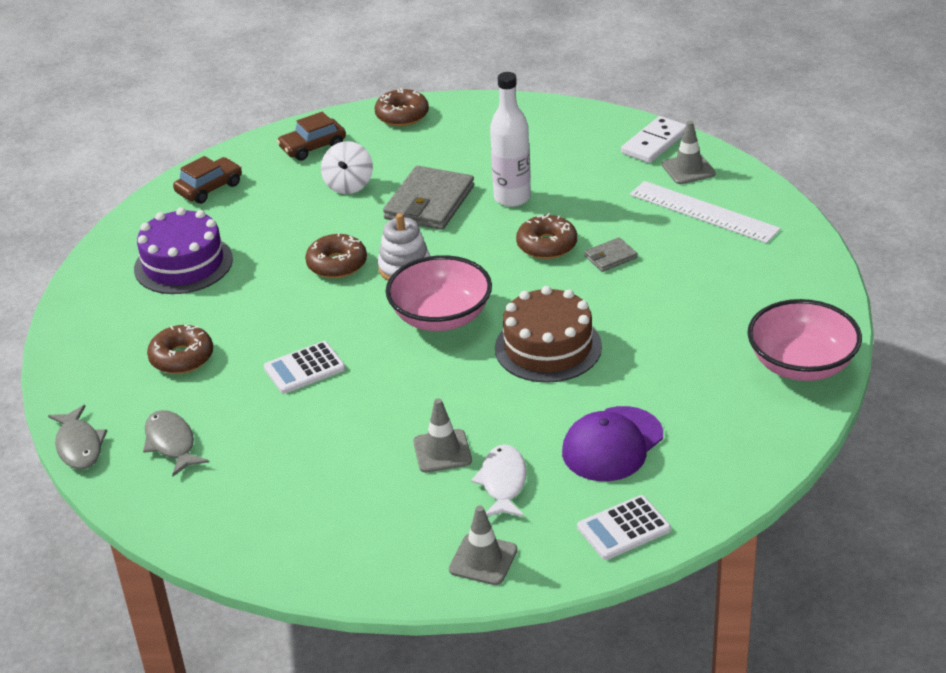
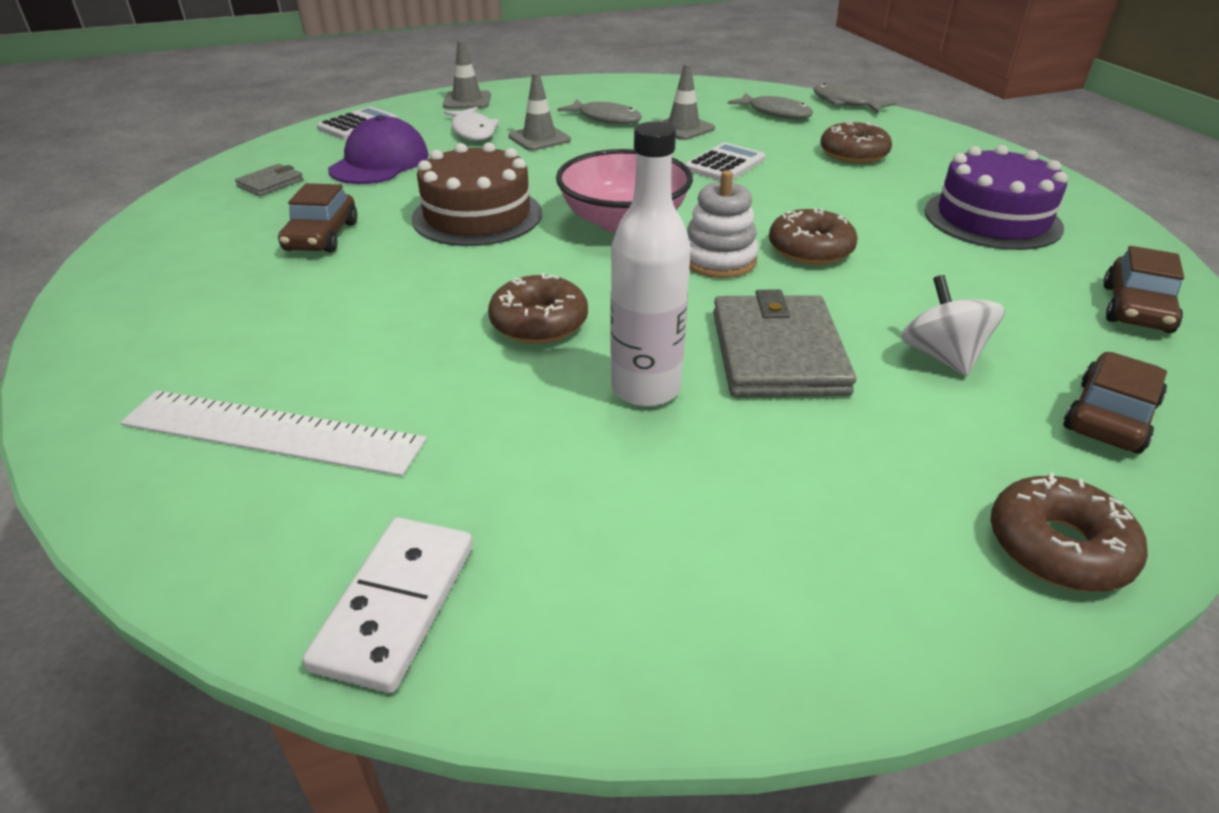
camera: 155 degrees right, 0 degrees up
grey wallet [584,237,638,272] -> grey wallet moved to [235,164,303,196]
grey traffic cone [662,121,716,184] -> grey traffic cone moved to [659,64,715,140]
pink bowl [747,299,862,381] -> none
none -> brown car [278,183,357,253]
none -> grey fish [557,99,642,124]

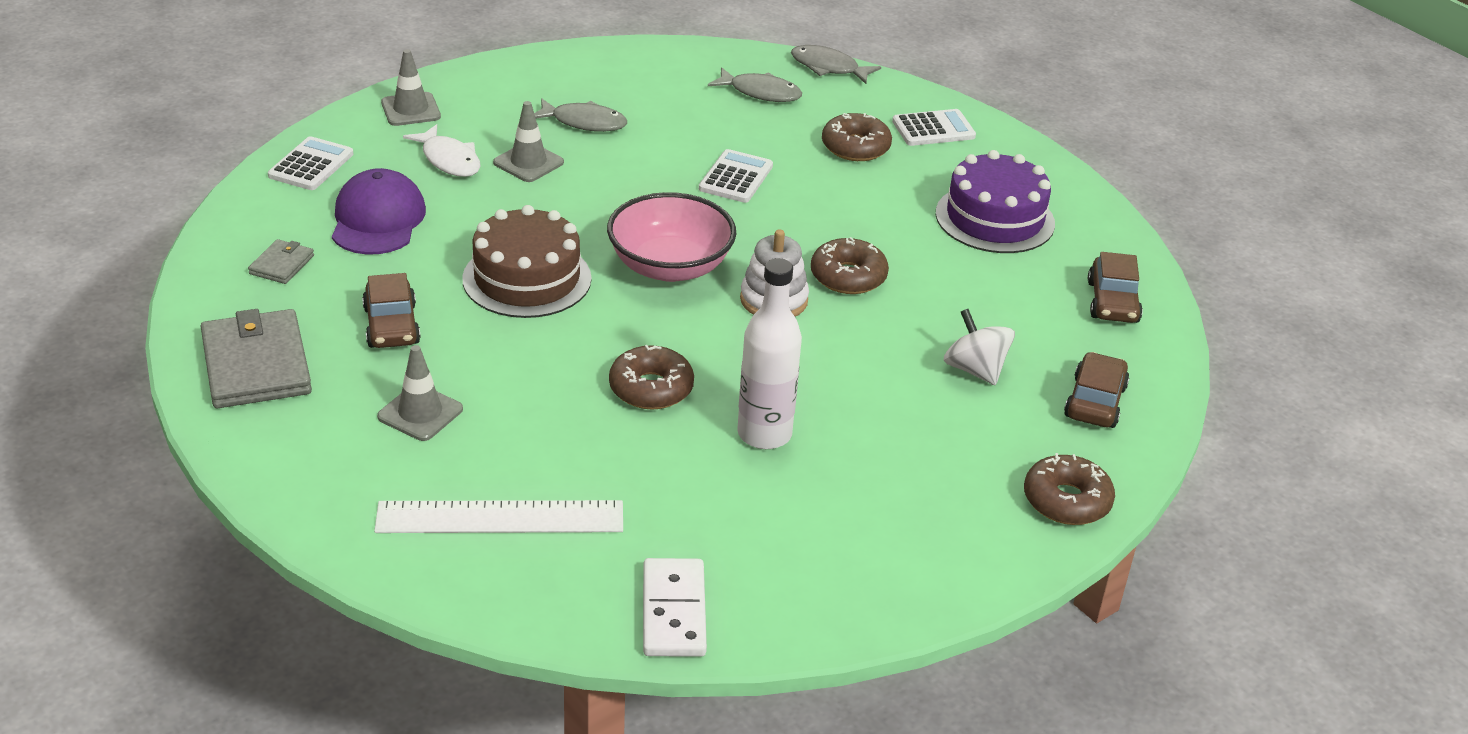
camera: 20 degrees left, 0 degrees up
grey traffic cone [659,64,715,140] -> grey traffic cone moved to [377,345,463,441]
grey wallet [713,290,856,397] -> grey wallet moved to [201,309,312,408]
none -> white calculator [892,109,976,146]

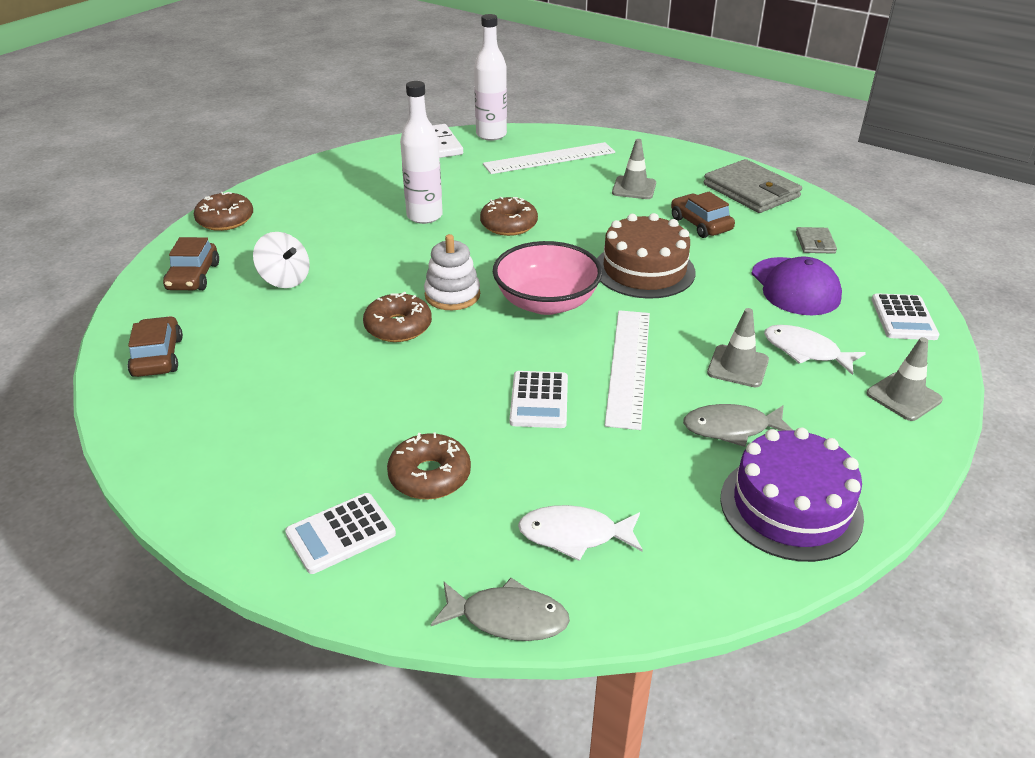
camera: 165 degrees right, 0 degrees up
grey fish [708,67,802,102] -> white fish [518,505,643,561]
purple cake [936,150,1055,253] -> purple cake moved to [720,427,864,562]
none -> white bottle [474,14,507,141]
none -> white ruler [605,310,650,430]

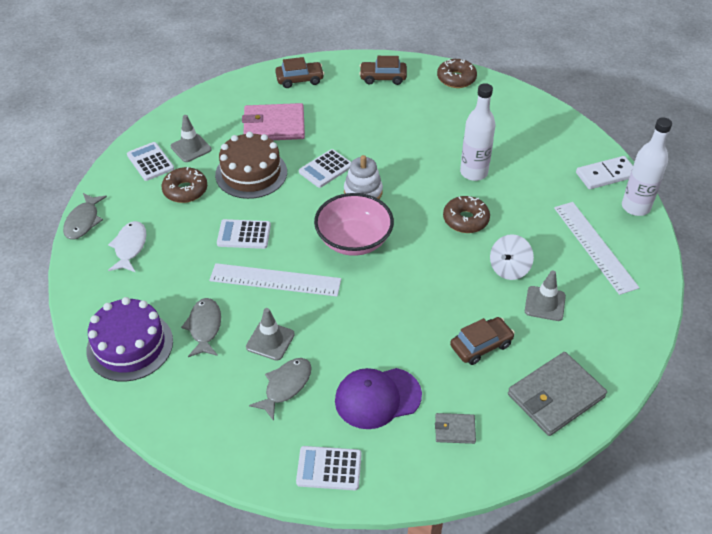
camera: 90 degrees right, 10 degrees up
white spinning top [253,232,310,288] -> white spinning top moved to [490,234,534,280]
brown donut [363,292,432,342] -> white calculator [299,149,351,188]
brown cake [597,213,696,299] -> brown cake moved to [215,132,287,199]
white fish [764,325,866,375] -> grey fish [249,358,312,421]
grey traffic cone [867,337,943,421] -> grey traffic cone moved to [171,115,212,162]
none -> pink wallet [242,103,305,140]

